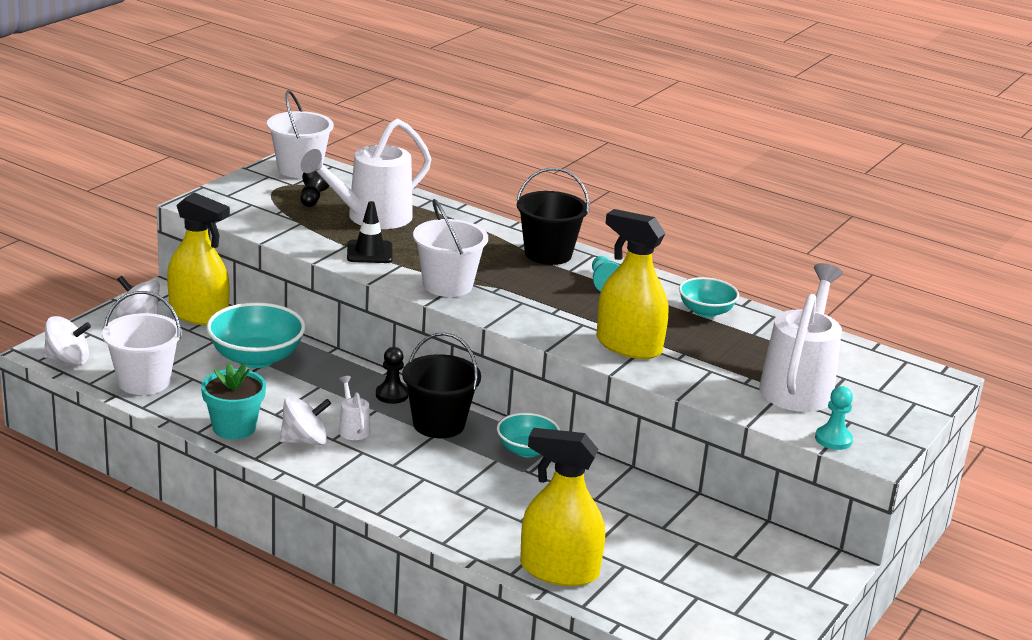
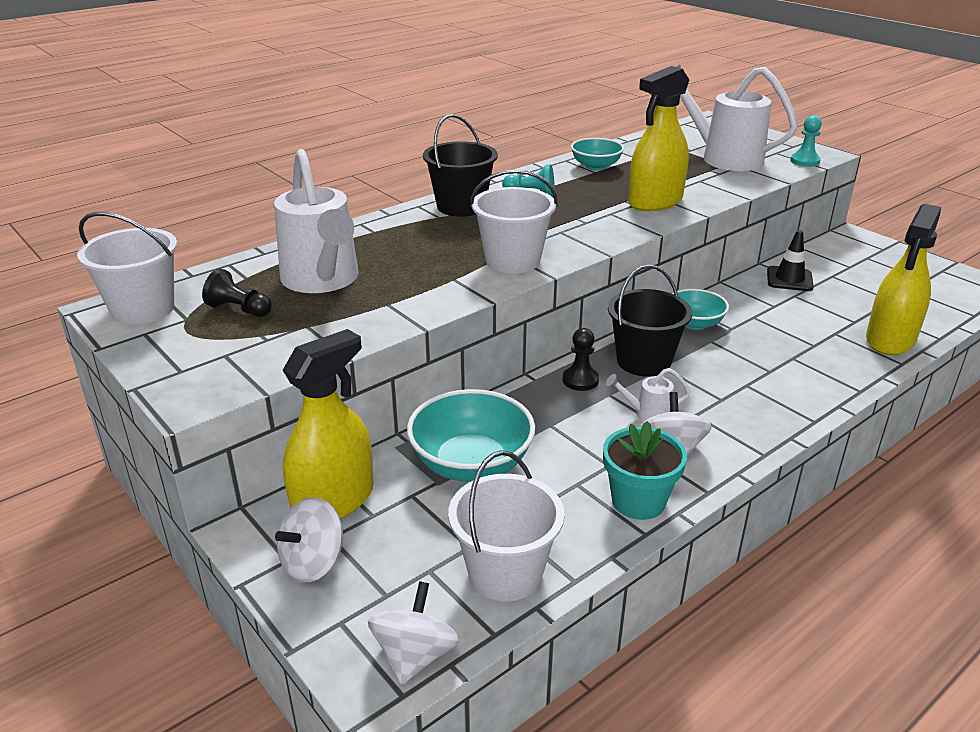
camera: 70 degrees left, 5 degrees up
black traffic cone [347,201,393,263] -> black traffic cone moved to [767,230,814,291]

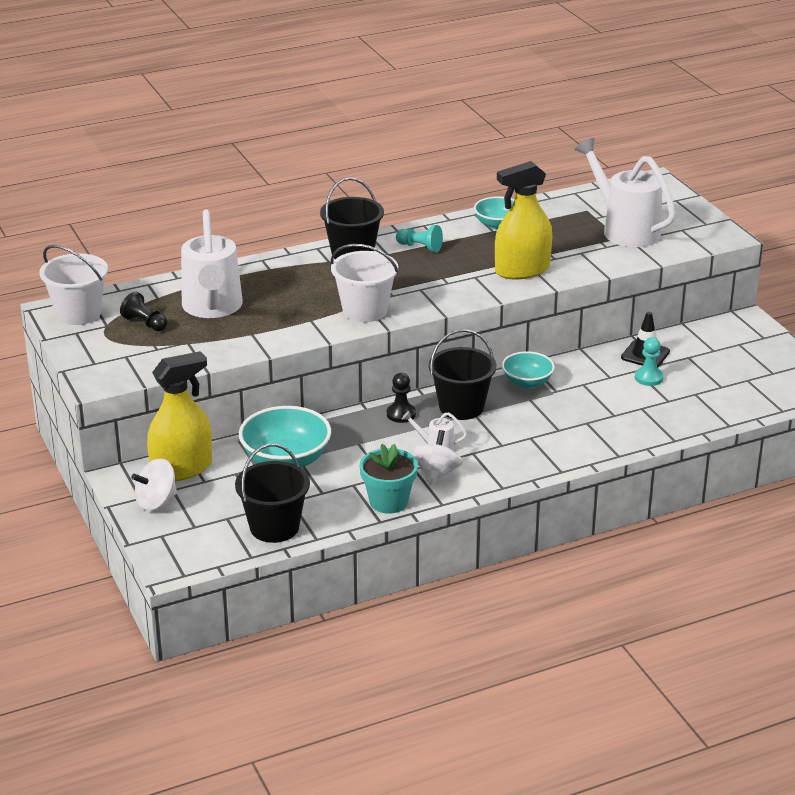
camera: 15 degrees right, 0 degrees up
white spinning top [368,581,460,685] -> none
white bucket [448,450,565,601] -> black bucket [235,444,310,543]
turquoise pawn [790,115,822,167] -> turquoise pawn moved to [635,337,664,386]
yellow spray bottle [866,204,941,355] -> none

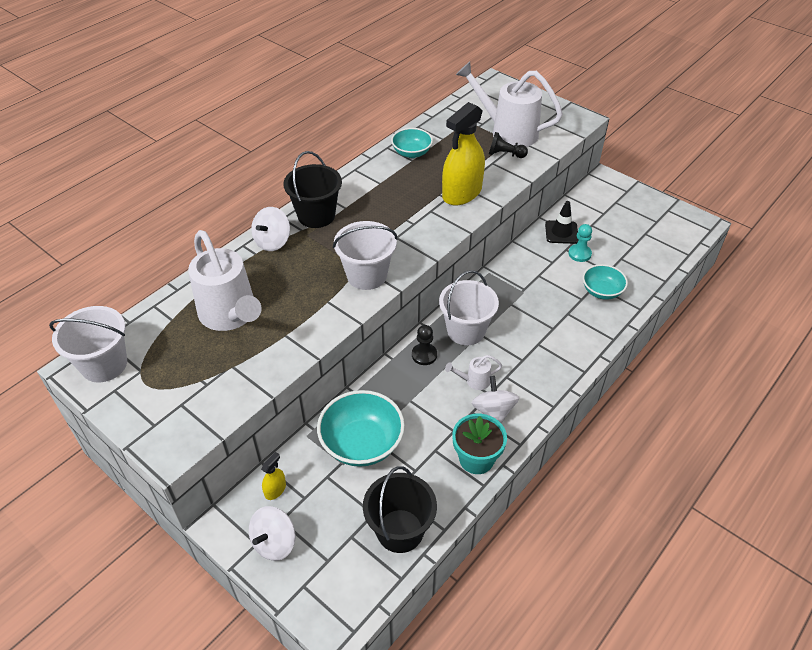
camera: 25 degrees left, 15 degrees up
black pawn [120,292,167,331] -> black pawn moved to [489,132,528,158]
yellow spray bottle [147,351,212,481] -> yellow spray bottle [261,452,286,500], size x0.42
turquoise pawn [396,225,443,253] -> none
black bucket [429,329,496,420] -> white bucket [439,270,499,345]
turquoise bowl [502,351,555,388] -> turquoise bowl moved to [583,264,628,300]
none -> white spinning top [251,207,290,251]

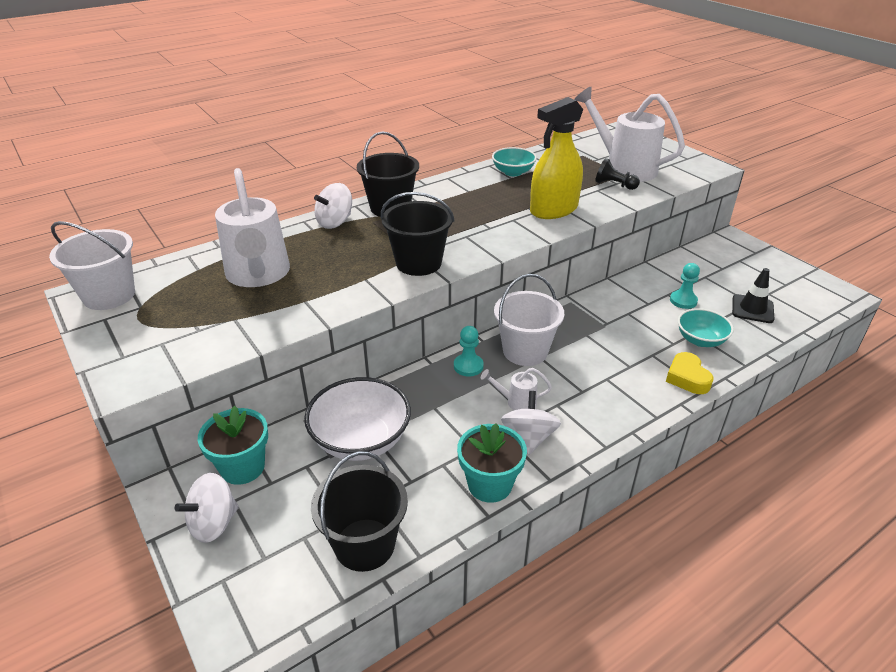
camera: 15 degrees right, 10 degrees down
yellow spray bottle [261,452,286,500] -> turquoise flower pot [198,406,268,485]
turquoise bowl [317,390,405,467] -> white bowl [304,377,411,461]
white bucket [333,221,398,290] -> black bucket [381,192,454,276]
black pawn [412,325,437,365] -> turquoise pawn [454,326,484,376]
black traffic cone [545,201,579,244] -> black traffic cone moved to [732,268,775,323]
none -> yellow heart [666,352,714,394]

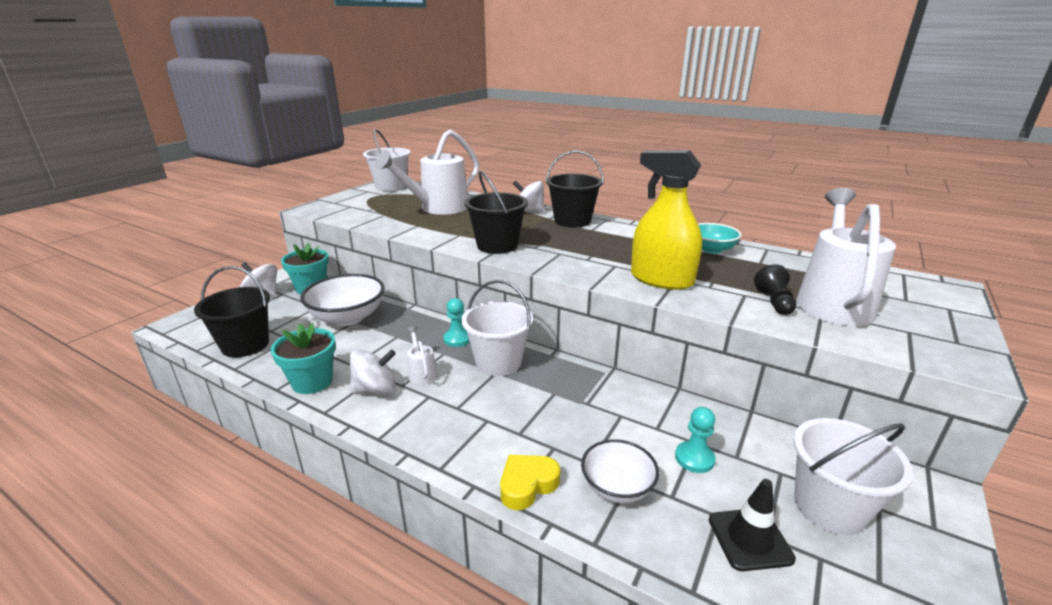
camera: 65 degrees right, 10 degrees down
turquoise bowl [678,308,734,347] -> white bowl [581,439,659,503]
none -> white bucket [793,418,913,535]

